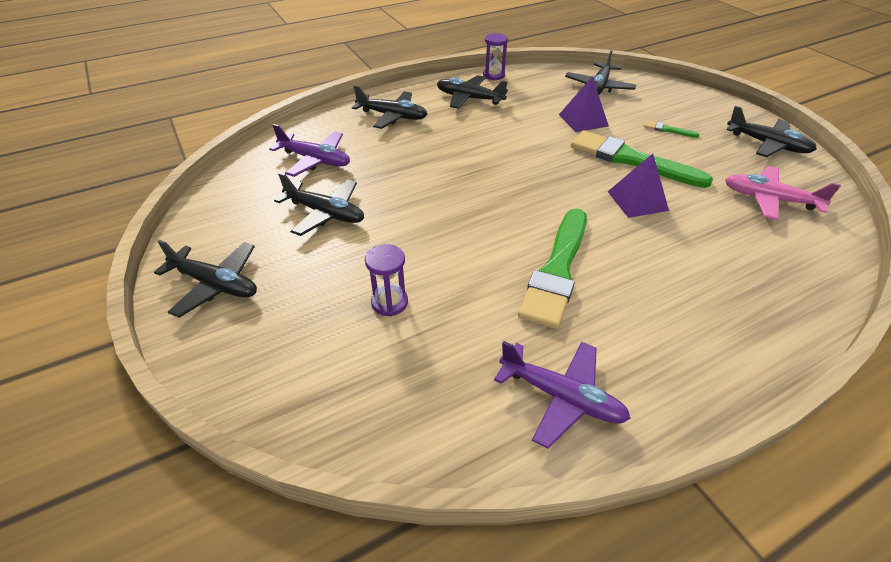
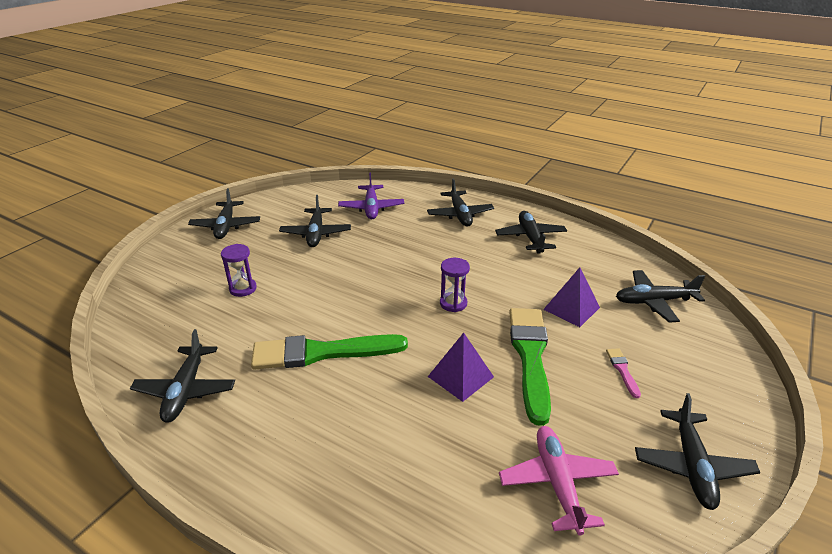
camera: 60 degrees right, 10 degrees down
purple hourglass [483,33,508,80] -> purple hourglass moved to [440,258,470,312]
purple plane [494,341,631,449] -> black plane [130,329,235,423]
green brush [644,120,699,138] -> pink brush [606,348,641,398]

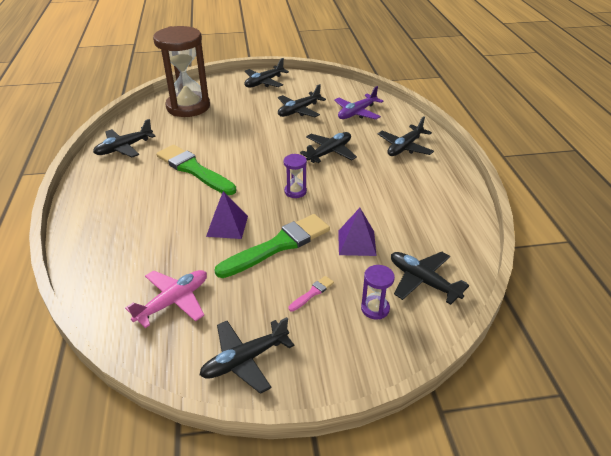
camera: 50 degrees right, 5 degrees up
purple hourglass [221,244,257,297] -> purple hourglass moved to [361,265,395,320]
black plane [495,211,567,254] -> black plane moved to [300,132,357,163]
none -> brown hourglass [153,26,210,117]

